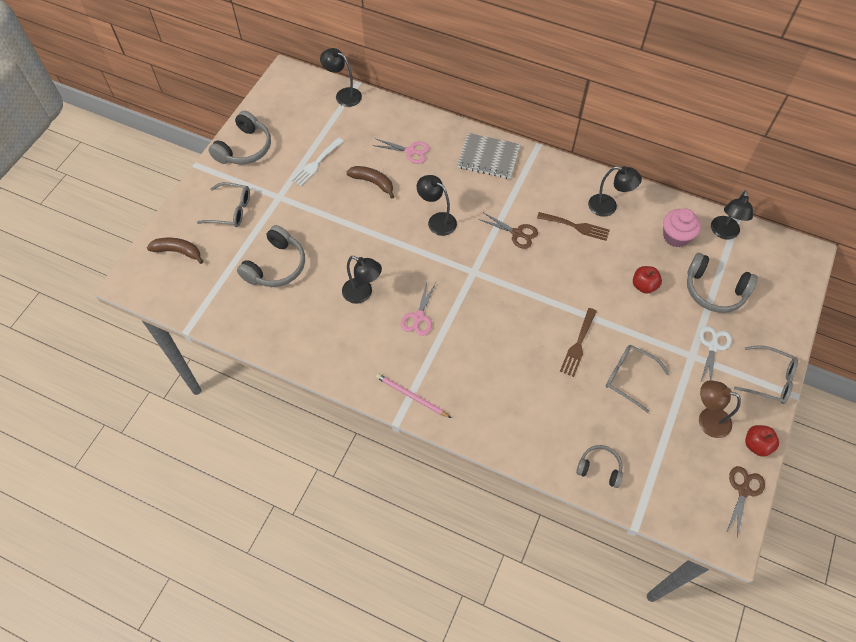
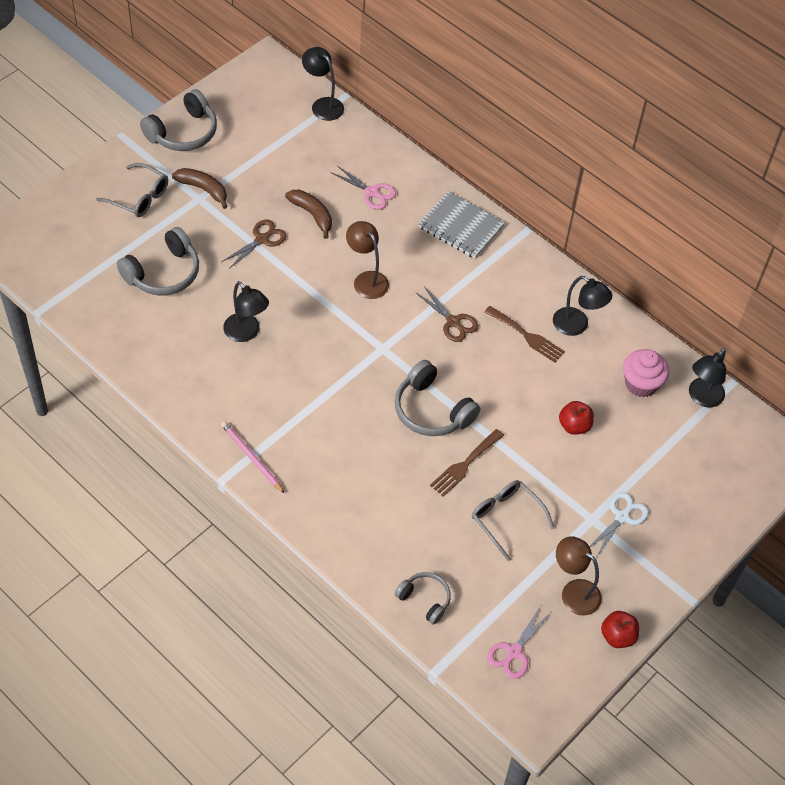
camera: 15 degrees right, 5 degrees down
brown banana [147,238,204,264] -> brown banana moved to [172,168,228,209]
white fork [291,138,344,186] -> none
pink scissors [400,282,436,336] -> pink scissors moved to [487,607,551,679]
black lamp [417,175,457,236] -> brown lamp [346,221,389,299]
grey headphones [687,253,758,313] -> grey headphones moved to [395,360,480,436]
brown scissors [726,466,765,537] -> brown scissors moved to [222,220,286,269]
grey glasses [734,345,798,404] -> none

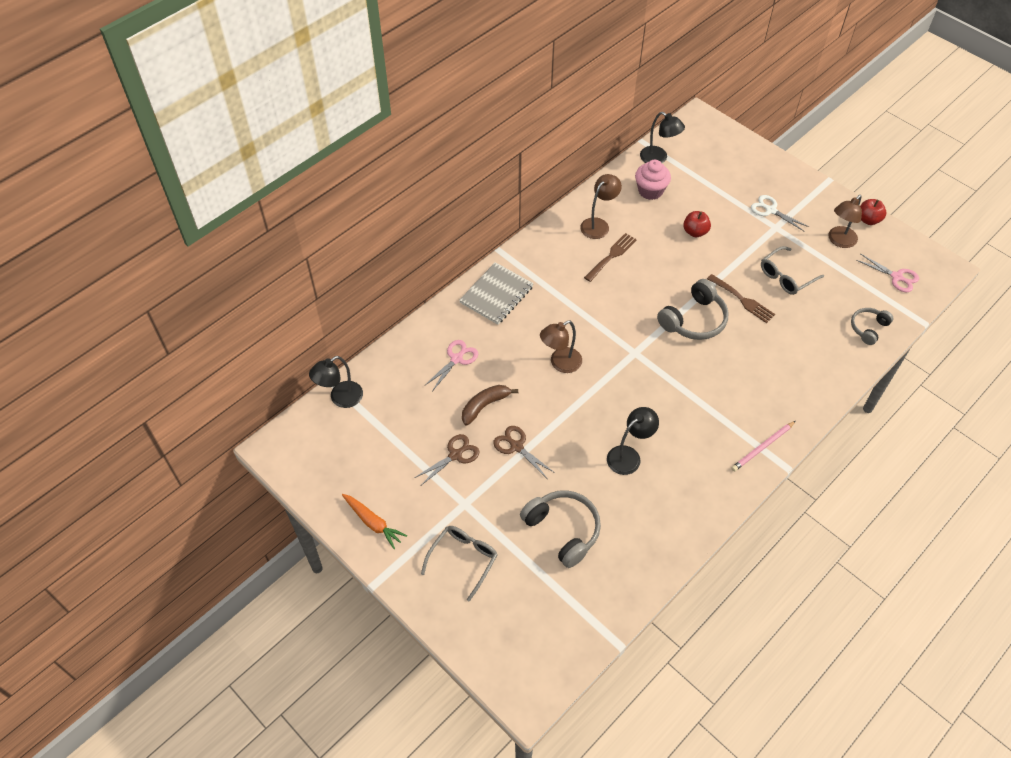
camera: 85 degrees left, 0 degrees up
grey headphones [140,89,217,151] -> orange carrot [342,494,407,549]
brown banana [172,168,228,209] -> none
brown scissors [416,287,478,342] -> brown scissors moved to [414,434,480,485]
black lamp [553,276,612,336] -> brown lamp [580,174,622,239]

